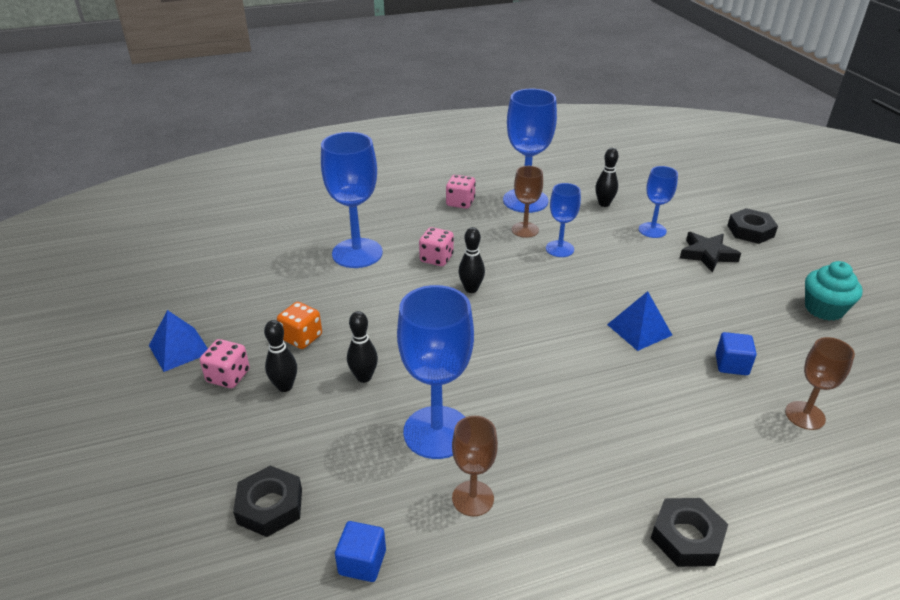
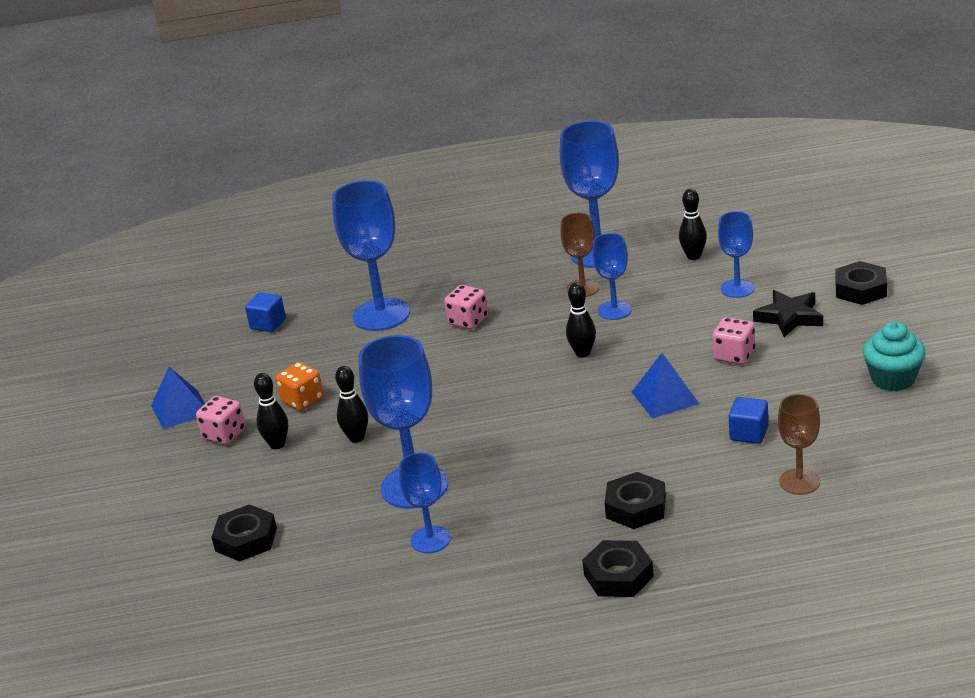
camera: 15 degrees right, 5 degrees down
blue cube [335,521,386,582] -> blue cube moved to [245,293,286,332]
pink dice [446,175,476,209] -> pink dice moved to [713,317,755,365]
brown goblet [452,416,498,517] -> blue goblet [399,453,451,553]
black bowling pin [459,227,485,293] -> black bowling pin moved to [566,282,596,358]
none -> black nut [605,472,666,529]

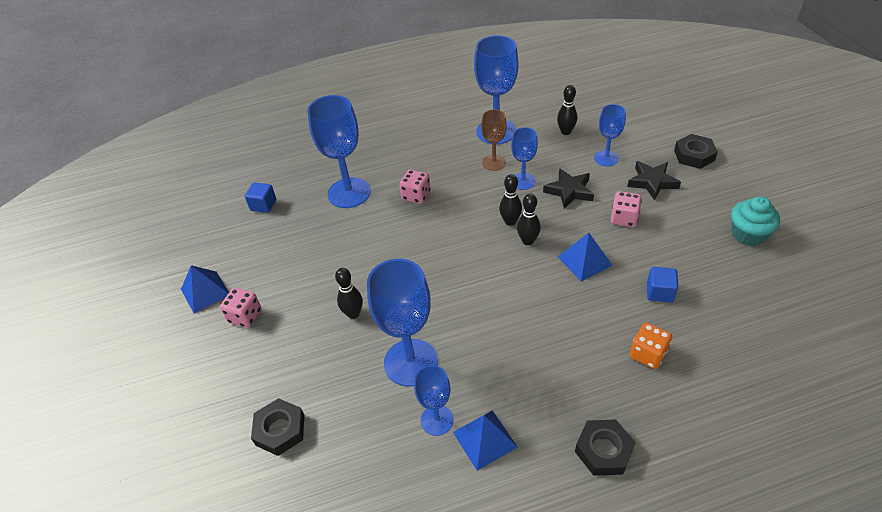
camera: 10 degrees left, 15 degrees up
black bowling pin [254,373,288,449] -> black bowling pin moved to [517,193,541,245]
orange dice [276,362,324,411] -> orange dice moved to [630,323,672,369]
black nut [605,472,666,529] -> none
brown goblet [778,394,820,495] -> none
none -> blue pyramid [453,410,518,471]
none -> black star [543,168,594,209]

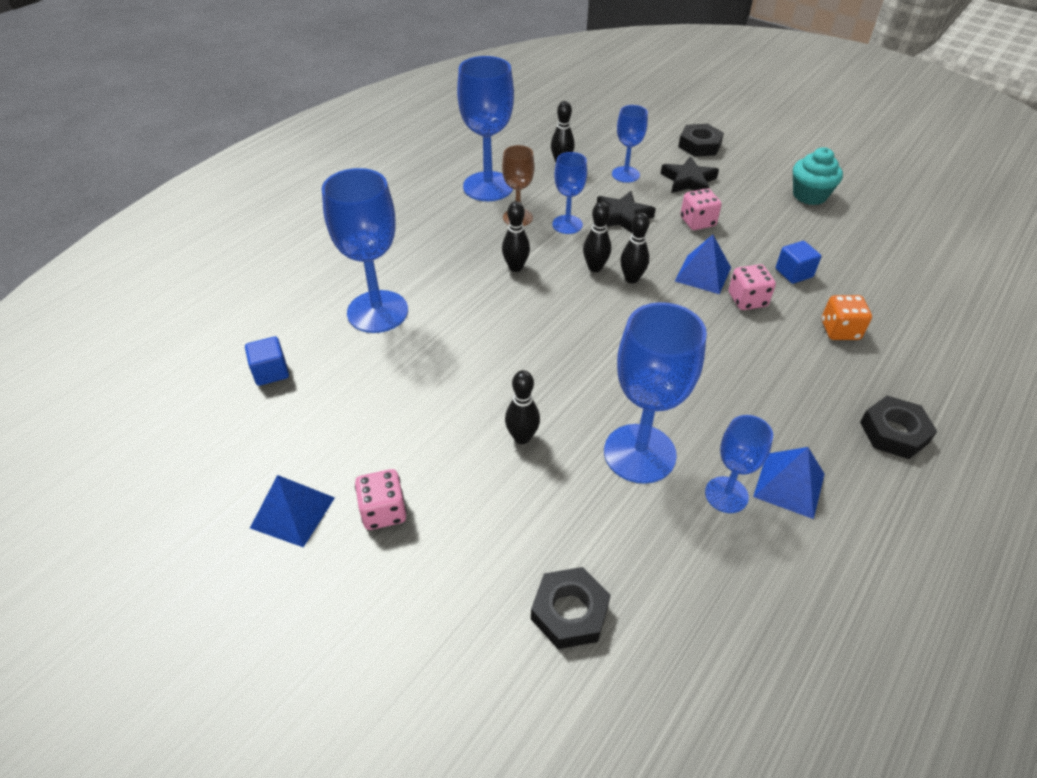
camera: 40 degrees left, 0 degrees up
pink dice [399,170,431,204] -> pink dice moved to [729,264,776,310]
none -> black bowling pin [502,201,530,272]

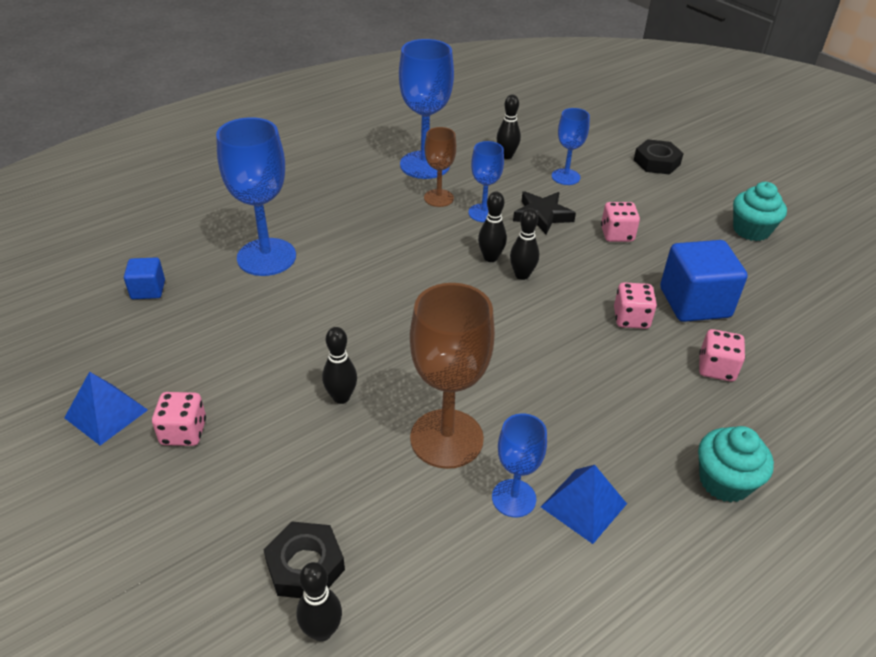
camera: 15 degrees right, 5 degrees down
black bowling pin [502,201,530,272] -> black bowling pin moved to [296,562,342,642]
blue goblet [604,302,707,484] -> brown goblet [410,283,495,469]
black star [661,156,719,193] -> none
blue pyramid [675,235,731,294] -> none
blue cube [776,241,821,284] -> blue cube [660,240,748,322], size x1.91
orange dice [822,295,872,340] -> pink dice [699,329,745,381]
black nut [860,396,937,459] -> turquoise cupcake [698,426,774,502]

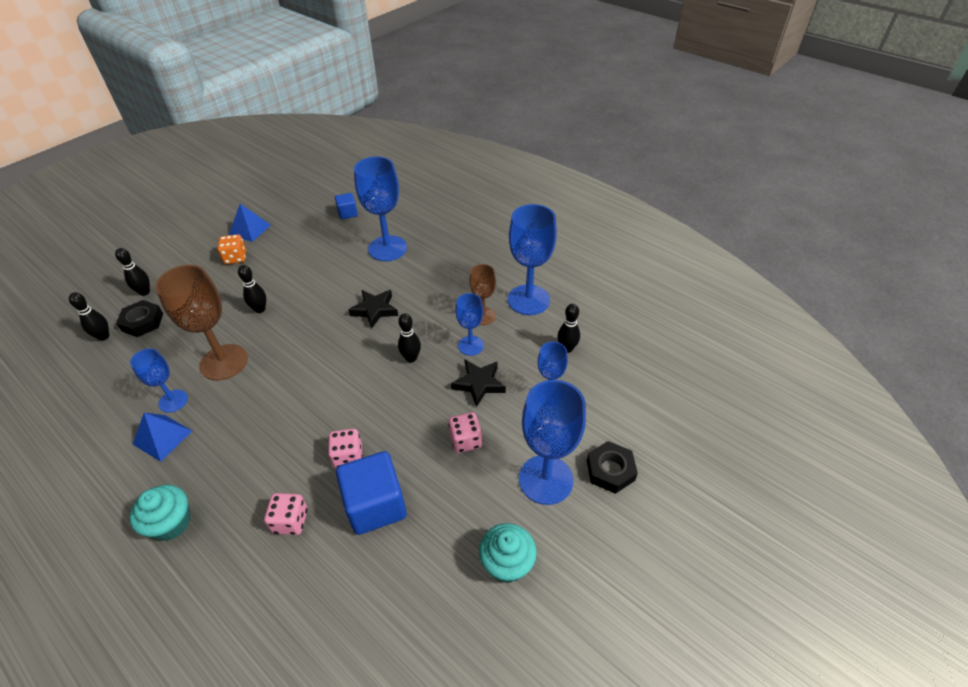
camera: 80 degrees right, 5 degrees up
pink dice [152,392,206,446] -> orange dice [217,234,246,264]
black bowling pin [510,208,539,280] -> black bowling pin moved to [115,248,150,296]
none -> black star [348,290,398,328]
none -> blue goblet [519,380,586,505]

